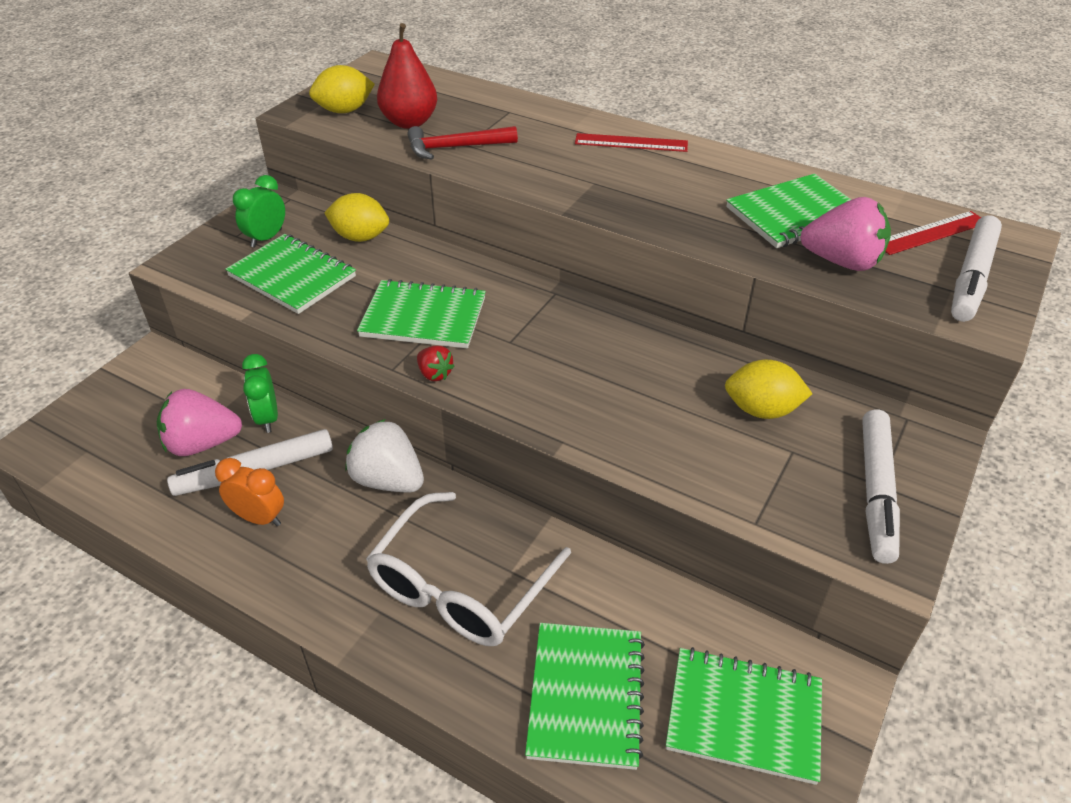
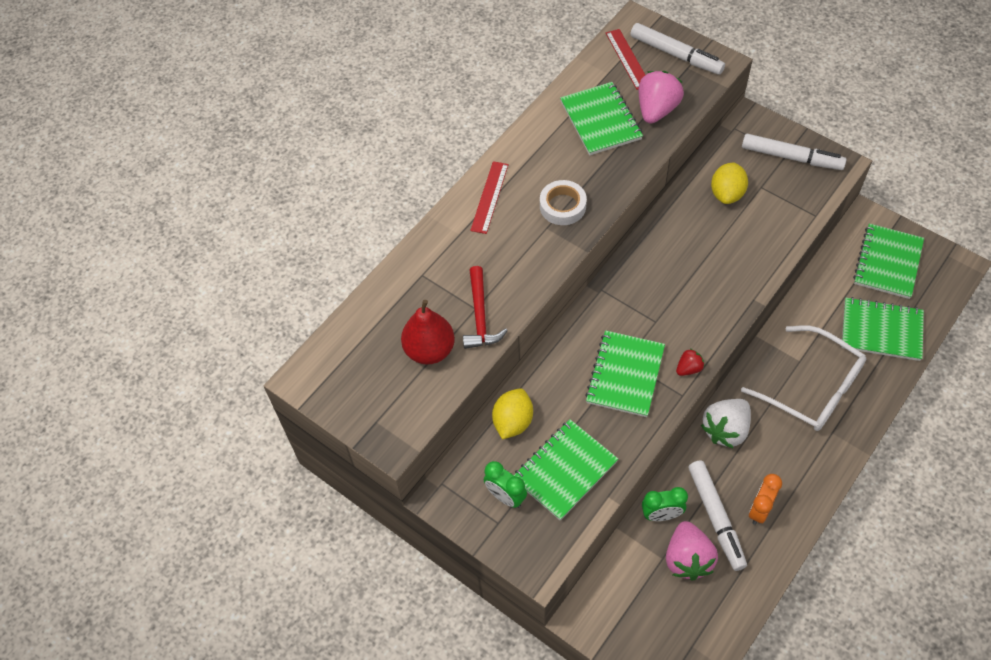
camera: 80 degrees left, 15 degrees up
yellow lemon [309,65,375,113] -> none
none -> white tape [540,180,587,225]

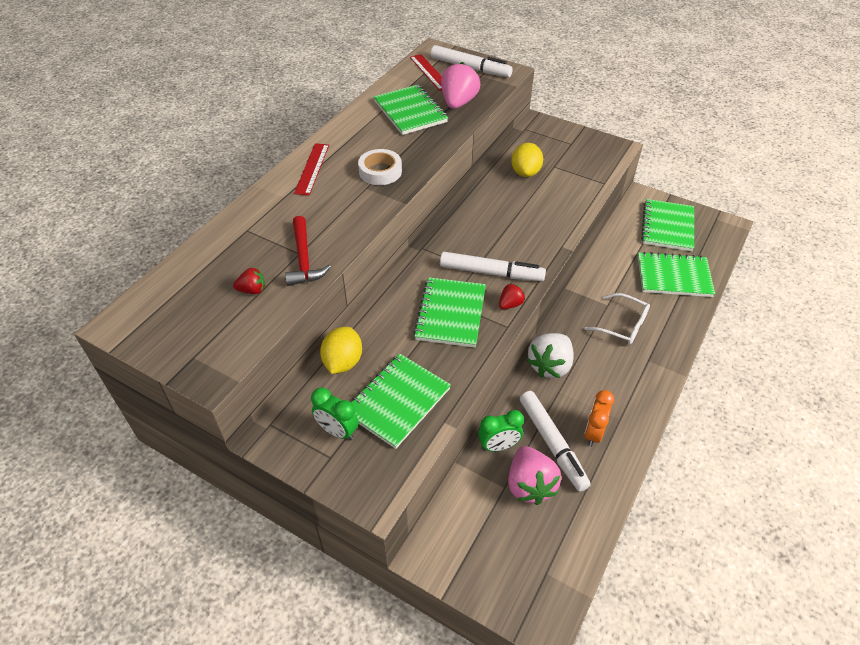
camera: 10 degrees left, 10 degrees down
red pear [401,300,455,364] -> red strawberry [233,268,265,294]
white glasses [741,325,866,431] -> white glasses [584,293,650,345], size x0.60
white marker [742,134,847,170] -> white marker moved to [440,252,546,281]

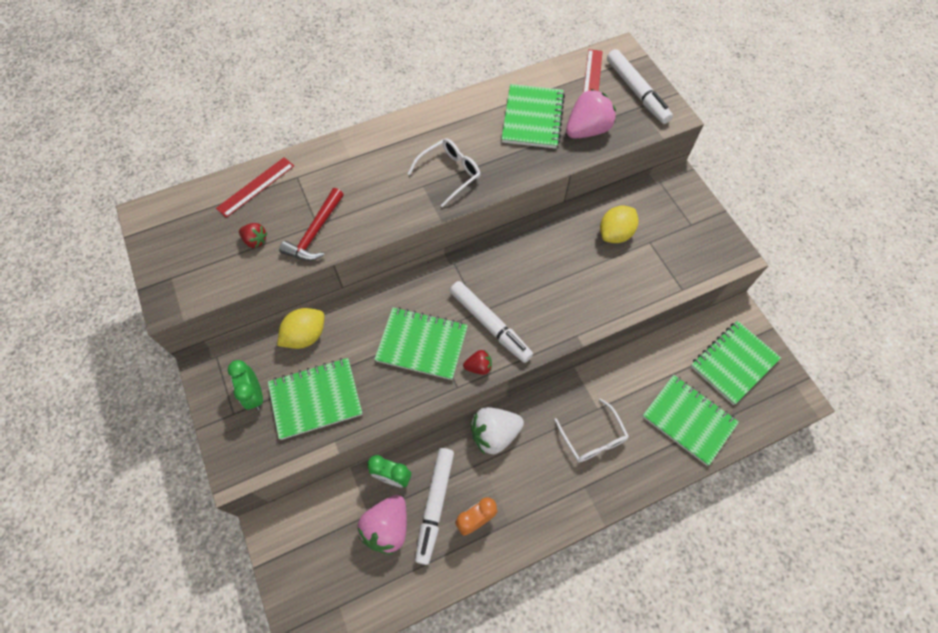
camera: 35 degrees right, 15 degrees up
red ruler [294,143,329,196] -> red ruler moved to [216,157,294,218]
white tape [358,149,402,185] -> white glasses [408,138,480,208]
green notebook [413,277,486,348] -> green notebook turned 60 degrees clockwise [374,307,468,380]

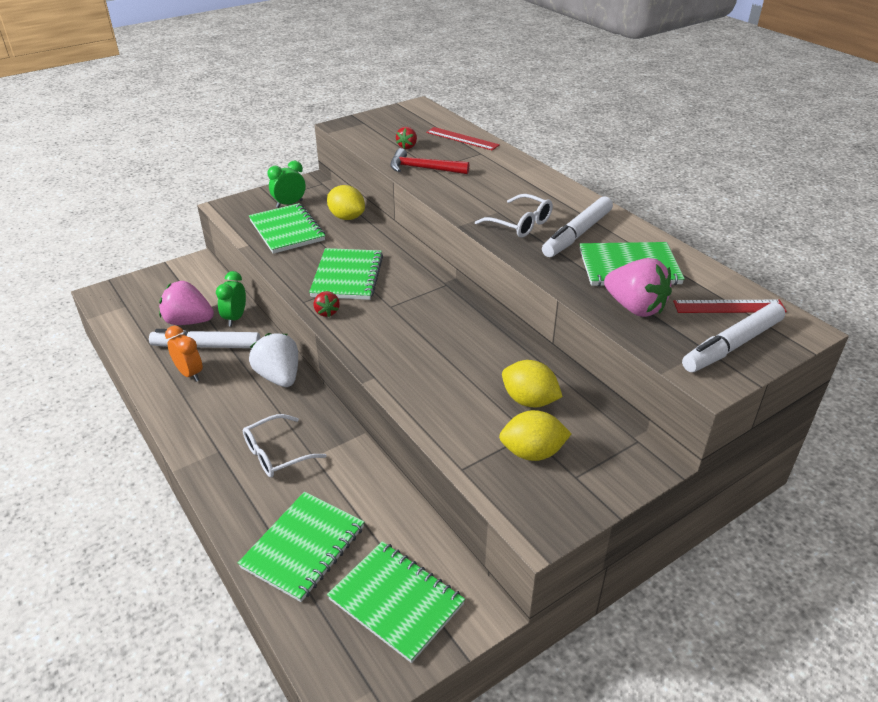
camera: 80 degrees right, 25 degrees down
white marker [450,281,533,363] -> white marker moved to [542,196,613,257]
none -> yellow lemon [499,410,572,461]

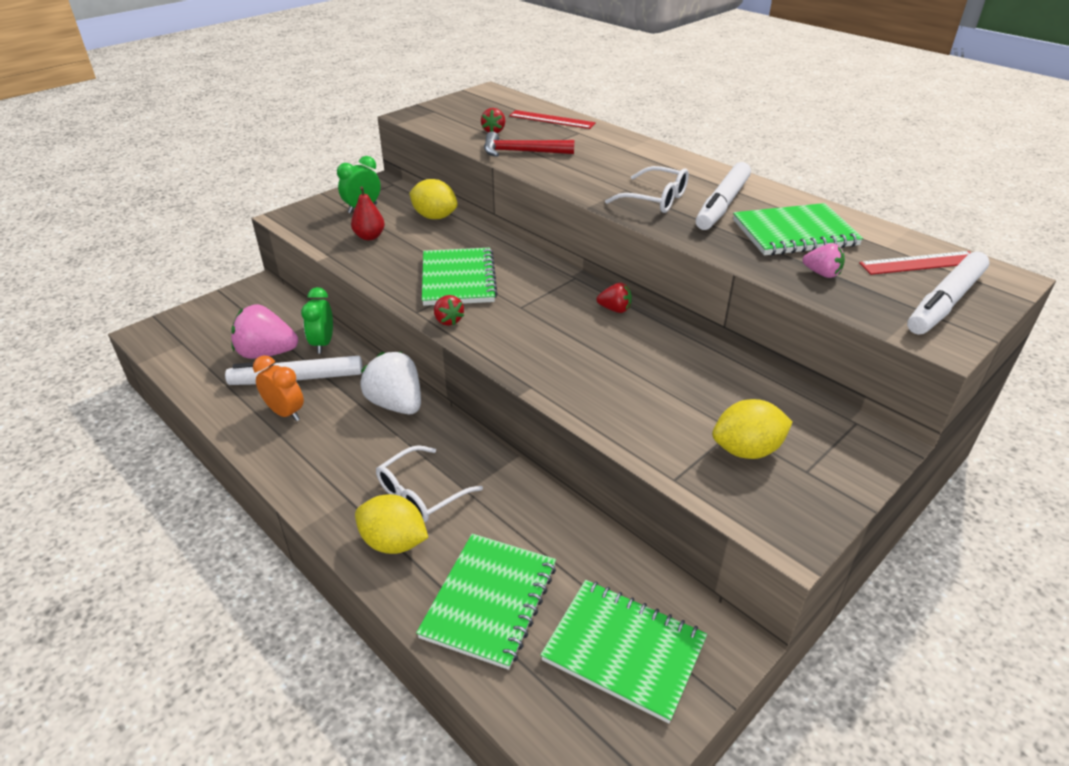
camera: 10 degrees left, 0 degrees up
green notebook [249,203,325,254] -> red pear [351,186,385,240]
yellow lemon [502,360,563,407] -> yellow lemon moved to [355,494,428,554]
pink strawberry [604,258,672,317] -> pink strawberry [803,243,845,278], size x0.51
none -> red strawberry [597,283,632,313]

